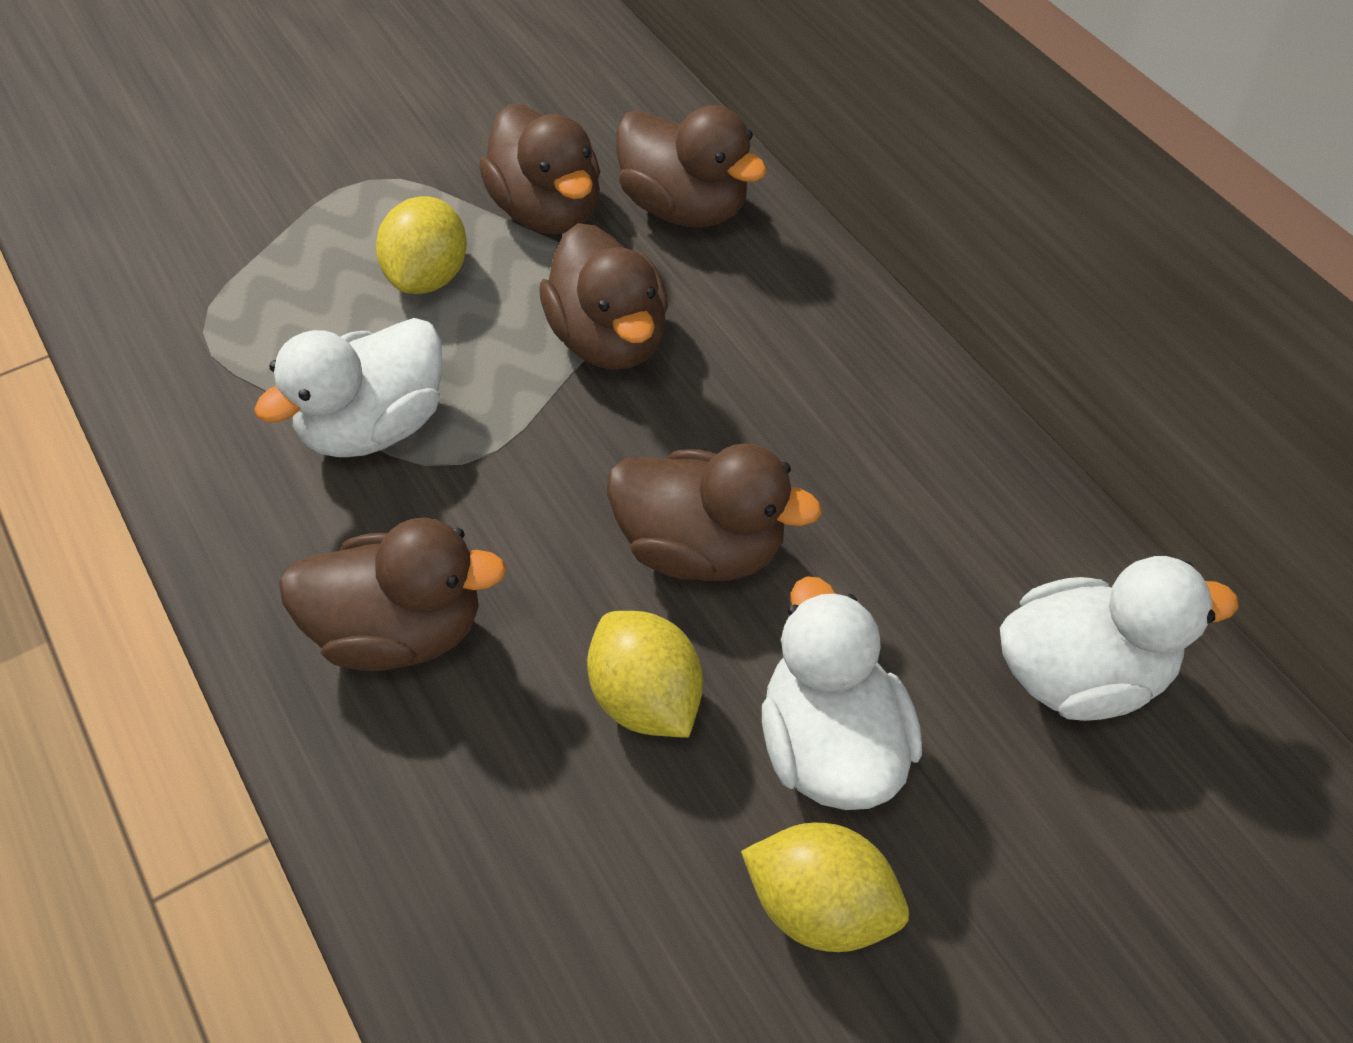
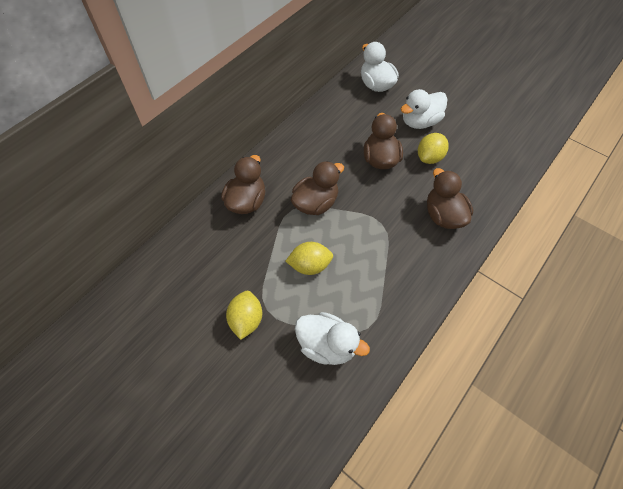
camera: 110 degrees left, 5 degrees up
white duck [254,318,442,457] -> white duck moved to [295,312,370,365]
brown duck [479,104,600,234] -> none
yellow lemon [741,822,909,952] -> yellow lemon moved to [226,291,262,340]

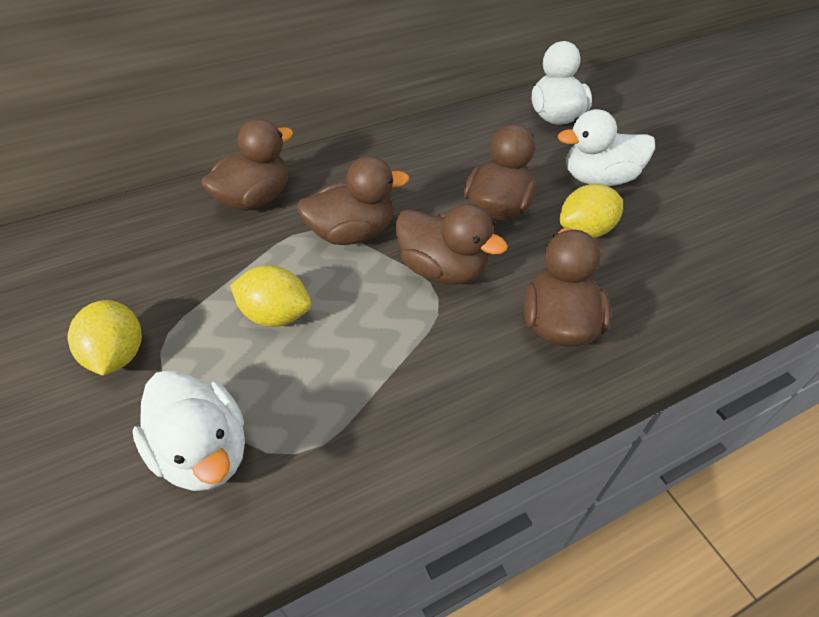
camera: 25 degrees right, 10 degrees down
yellow lemon [226,291,262,340] -> yellow lemon turned 45 degrees counterclockwise [68,300,142,376]
none -> brown duck [395,204,508,284]

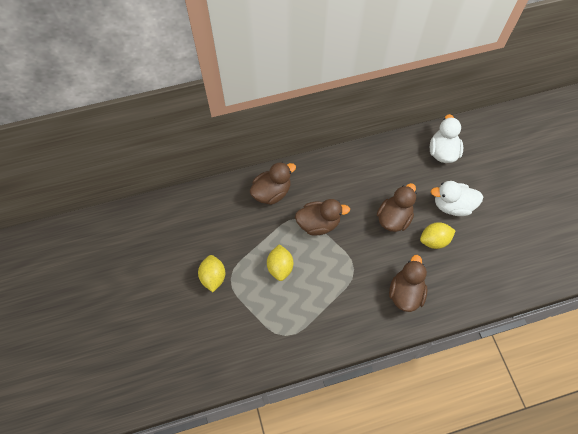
camera: 10 degrees right, 15 degrees up
white duck [133,370,245,491] -> none
yellow lemon [230,265,311,327] -> yellow lemon turned 60 degrees clockwise [267,244,293,281]
brown duck [395,204,508,284] -> none

